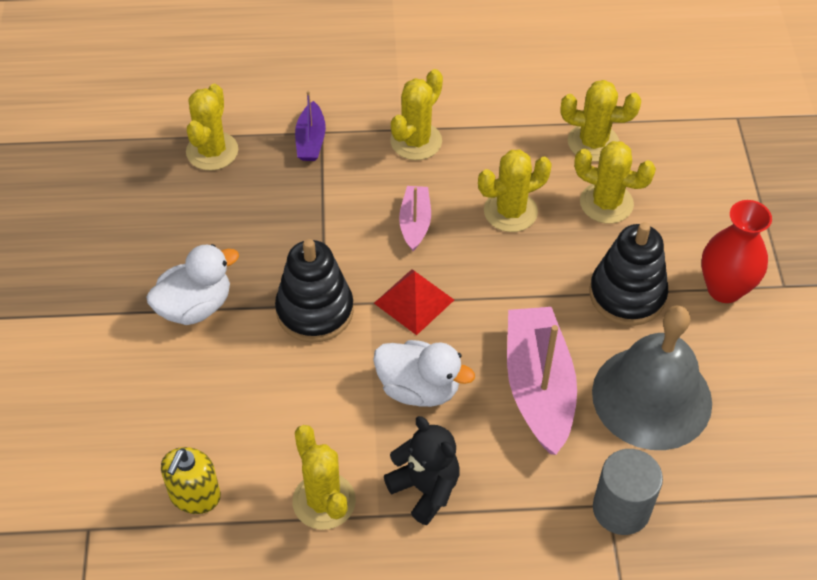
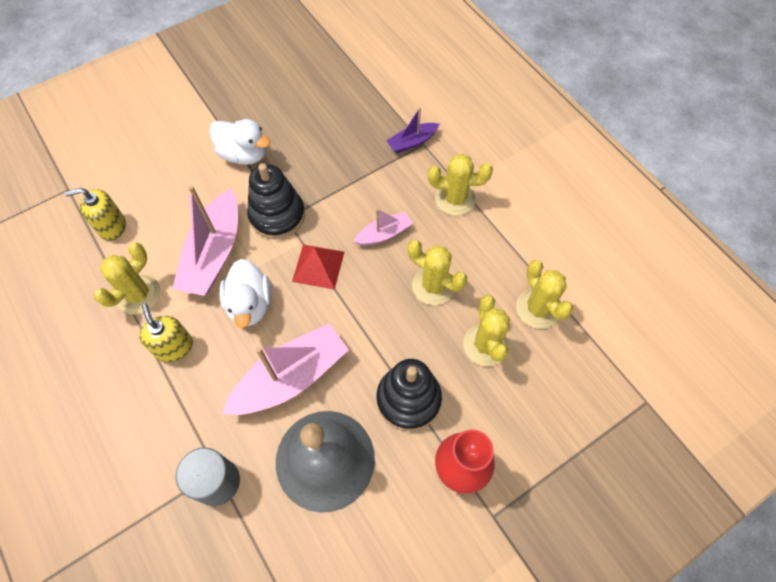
camera: 60 degrees right, 10 degrees up
yellow cactus [186,84,238,171] -> none
black teddy bear [384,416,459,525] -> yellow soap dispenser [139,304,193,362]
none -> pink boat [172,185,238,296]

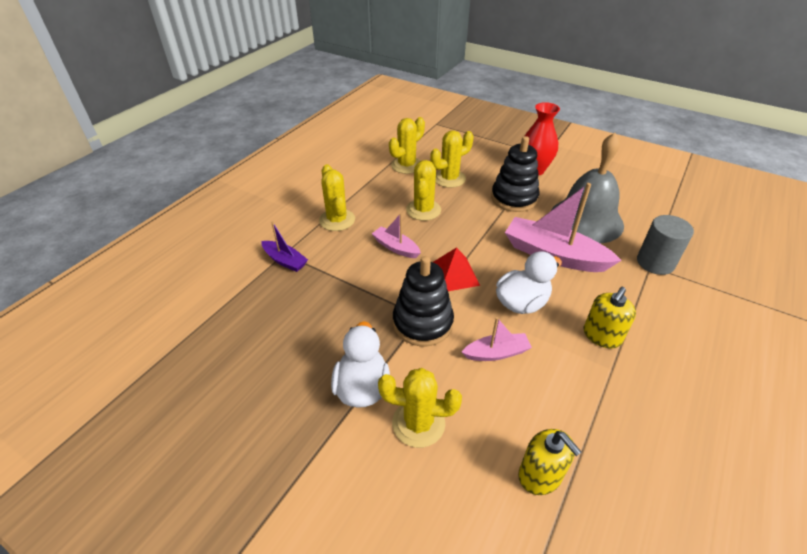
camera: 115 degrees left, 20 degrees down
yellow cactus [94,243,160,315] -> yellow cactus moved to [378,368,462,448]
pink boat [172,185,238,296] -> pink boat [462,317,532,361], size x0.52

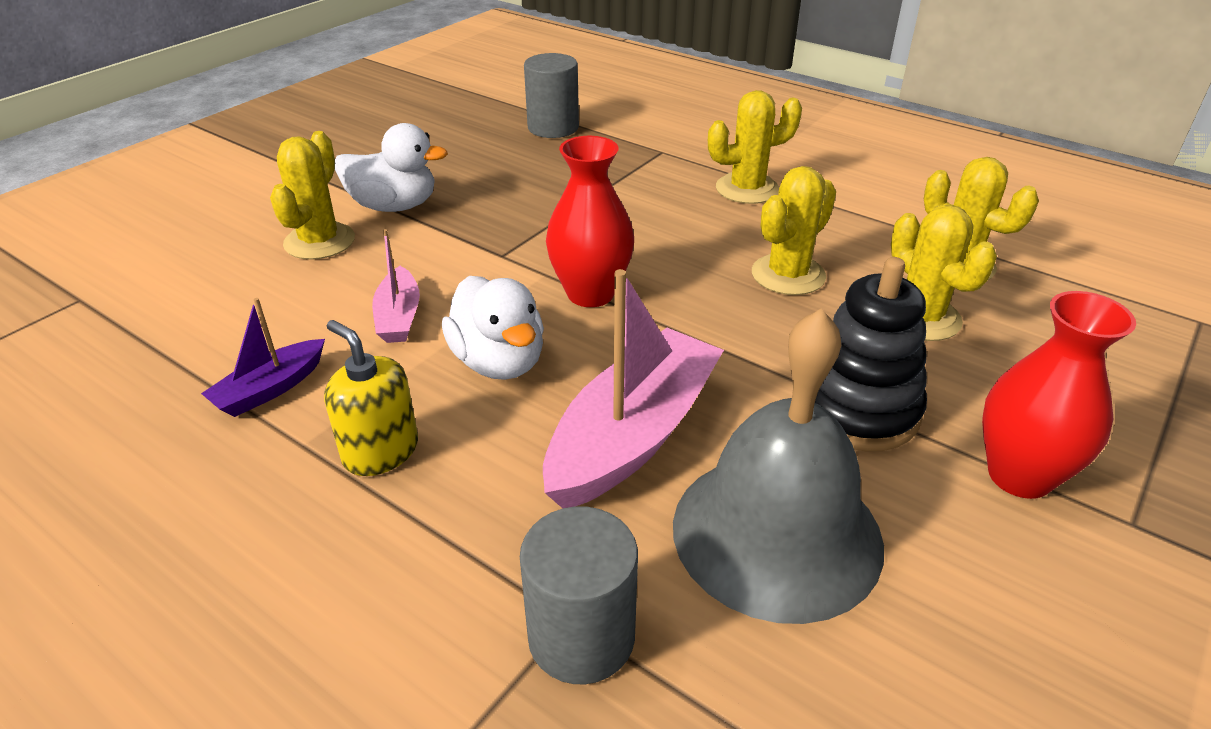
camera: 95 degrees right, 5 degrees down
purple boat [262,221,308,272] -> purple boat moved to [201,298,325,417]
pink boat [372,213,421,258] -> none
black stacking toy [393,256,454,346] -> none
yellow cactus [406,160,441,221] -> yellow cactus turned 60 degrees counterclockwise [752,166,836,295]
red pyramid [433,247,480,291] -> red vase [546,136,634,307]
yellow soap dispenser [518,429,581,495] -> none
none -> grey cylinder [524,53,579,138]

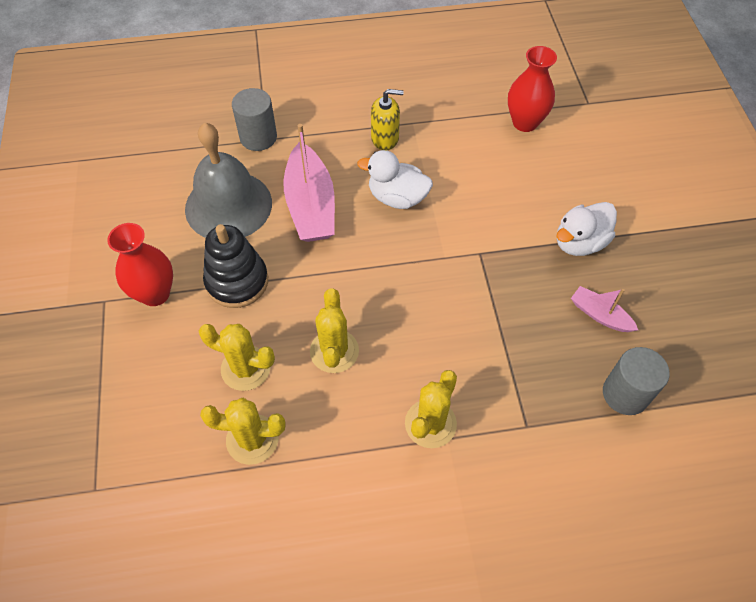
camera: 135 degrees right, 20 degrees up
purple boat [201,298,325,417] -> none
yellow cactus [270,131,355,260] -> none
pink boat [372,229,420,343] -> pink boat moved to [571,286,638,332]
red vase [546,136,634,307] -> red vase moved to [508,46,557,132]

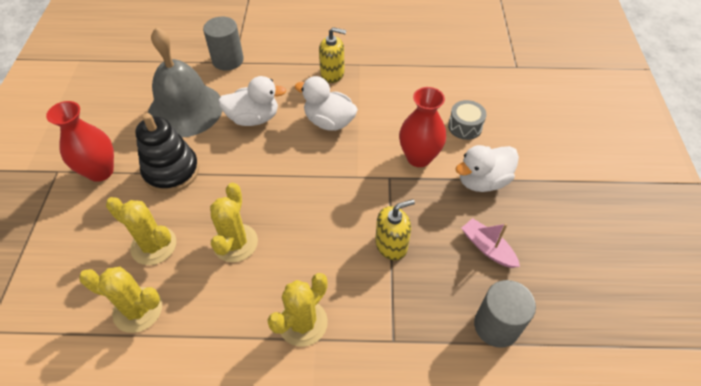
camera: 10 degrees right, 5 degrees down
pink boat [284,124,335,242] -> white duck [218,76,286,126]
red vase [508,46,557,132] -> red vase moved to [399,87,446,167]
none -> yellow soap dispenser [375,199,415,260]
none -> grey drum [448,100,487,140]

